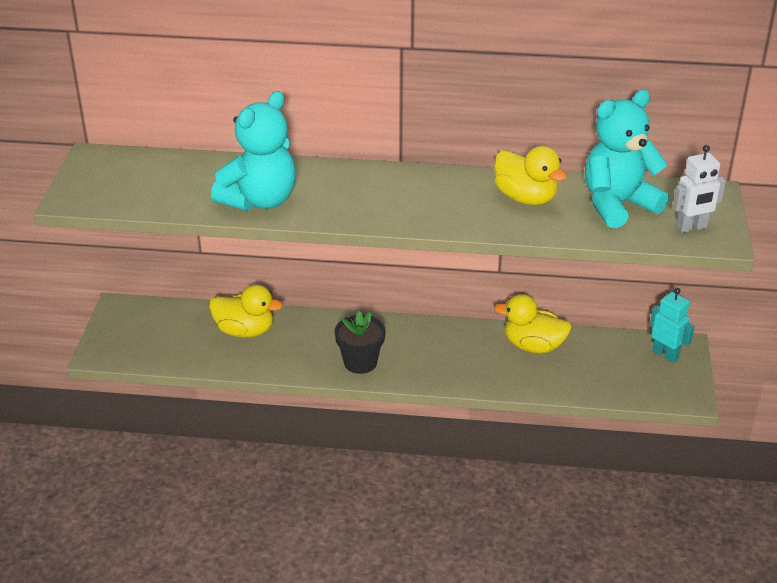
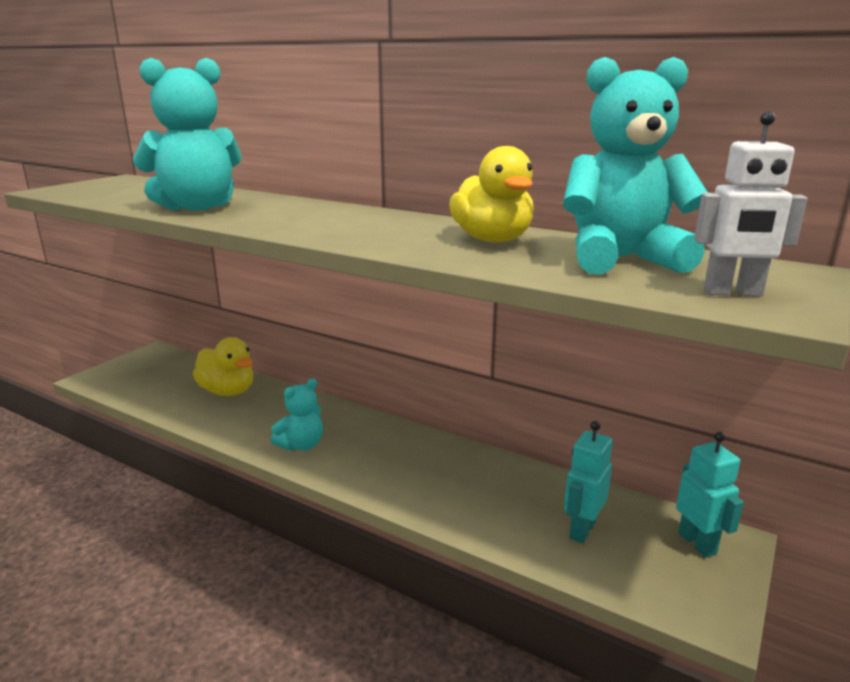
camera: 25 degrees right, 15 degrees down
black flower pot [335,311,385,374] -> turquoise teddy bear [271,378,323,451]
yellow duck [494,294,572,354] -> none
none -> turquoise robot [564,421,613,543]

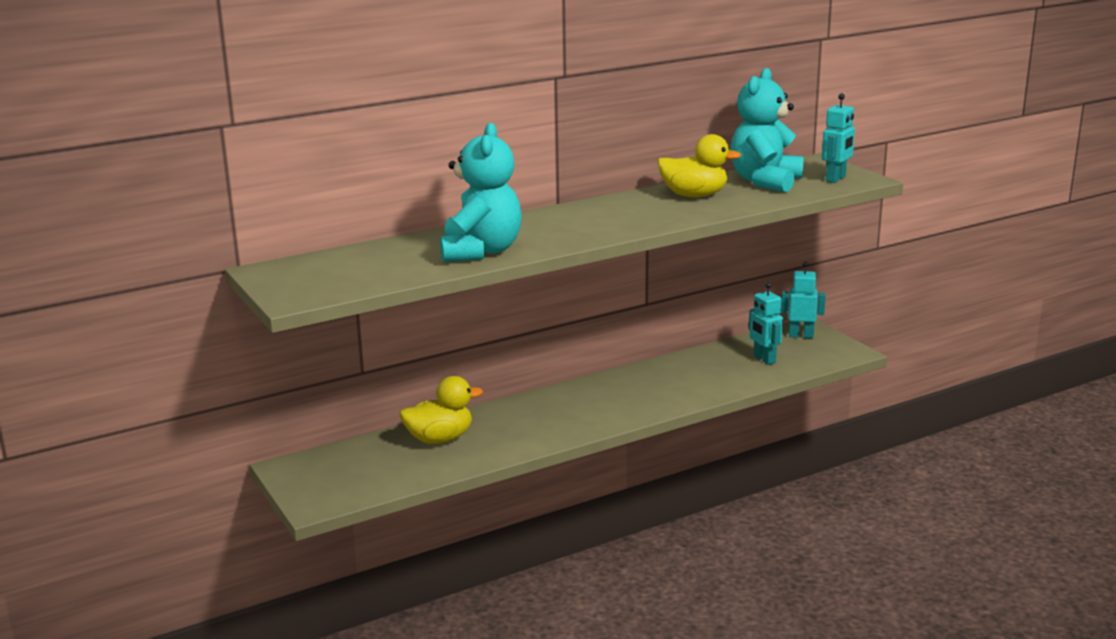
camera: 60 degrees left, 0 degrees up
turquoise teddy bear [271,378,323,451] -> none
white robot [694,111,807,297] -> turquoise robot [822,93,855,183]

